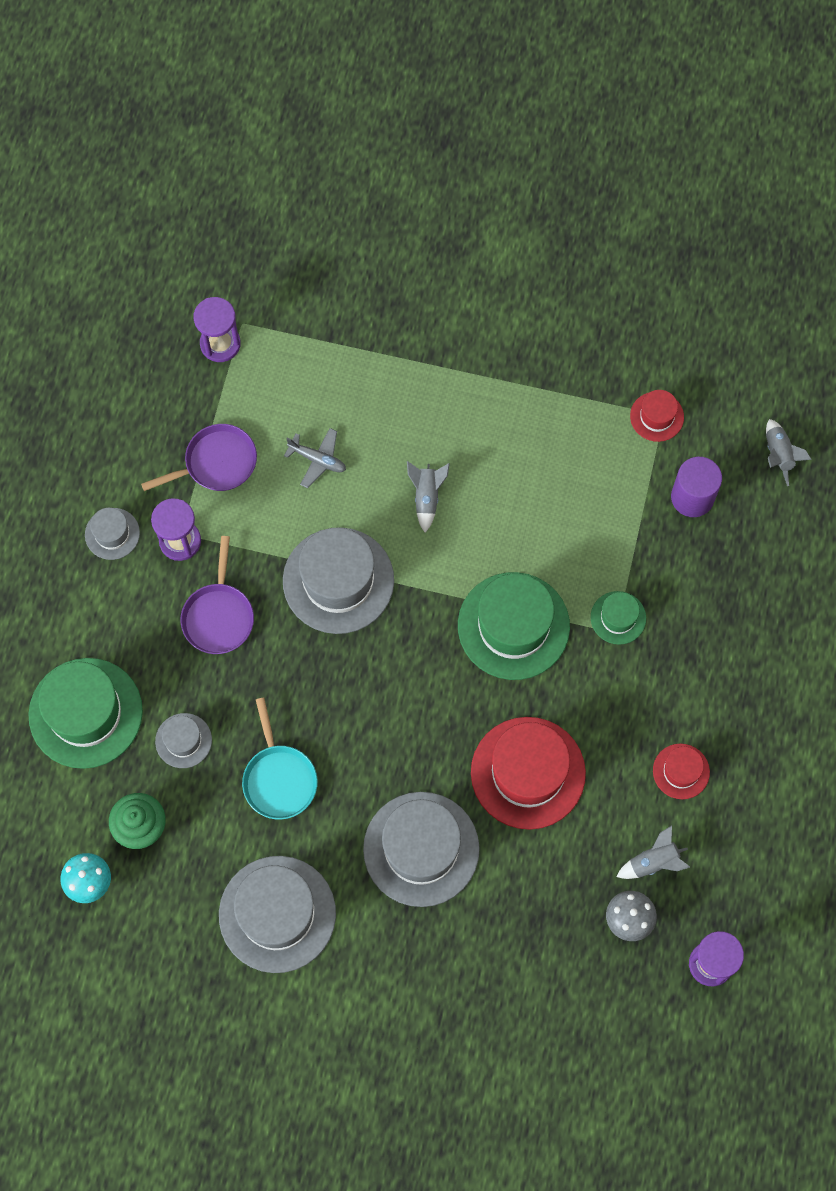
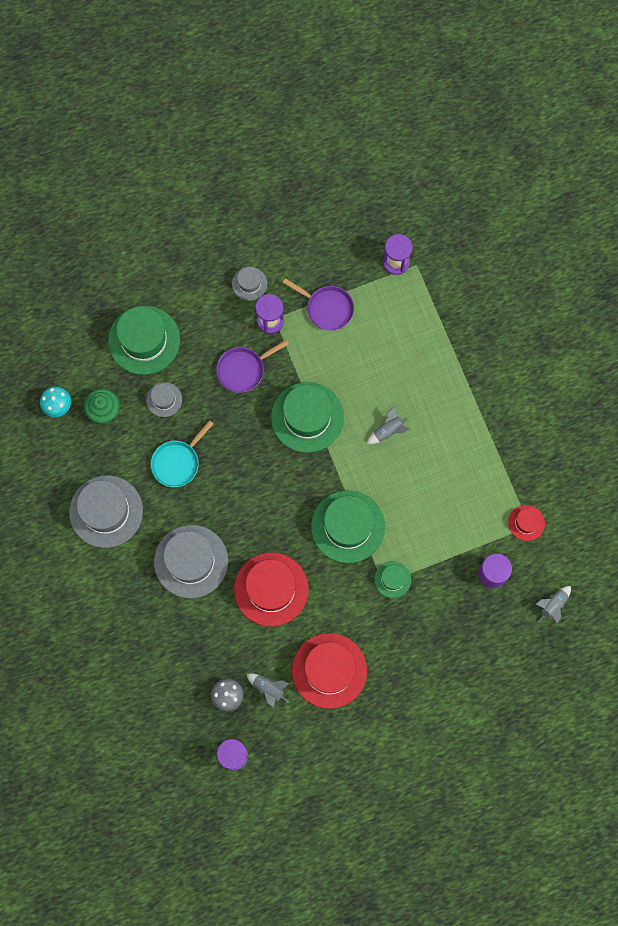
camera: 55 degrees right, 5 degrees up
grey hat [283,527,394,634] -> green hat [271,382,344,453]
grey plane [284,428,346,488] -> none
red hat [653,744,710,799] -> red hat [292,633,367,709], size x2.02

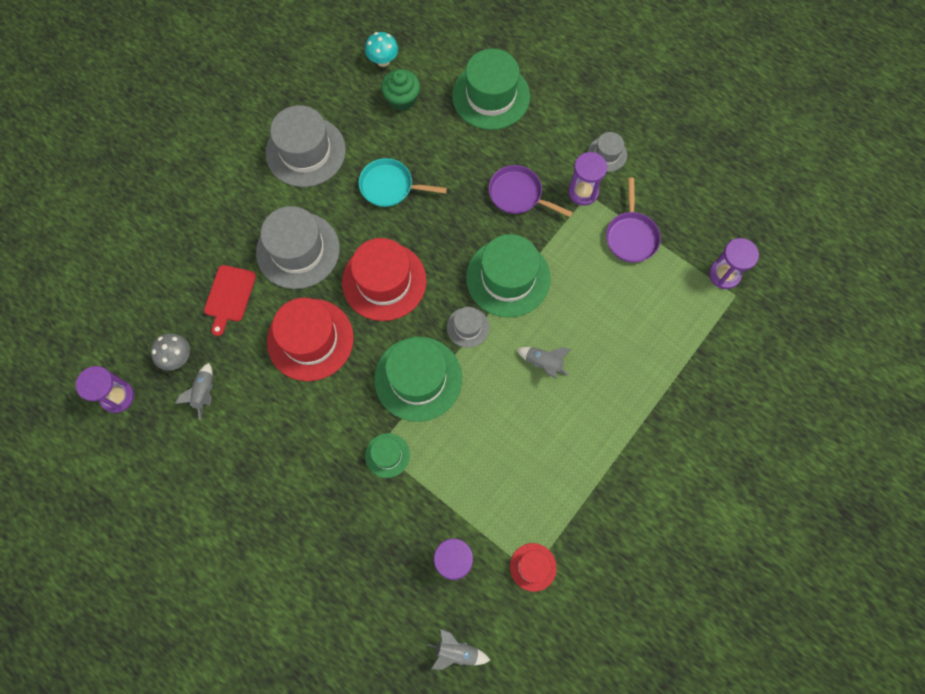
camera: 60 degrees right, 5 degrees down
grey hat [146,382,182,417] -> grey hat moved to [447,307,489,348]
red hat [292,633,367,709] -> red hat moved to [342,238,427,321]
none -> red cutting board [204,265,256,336]

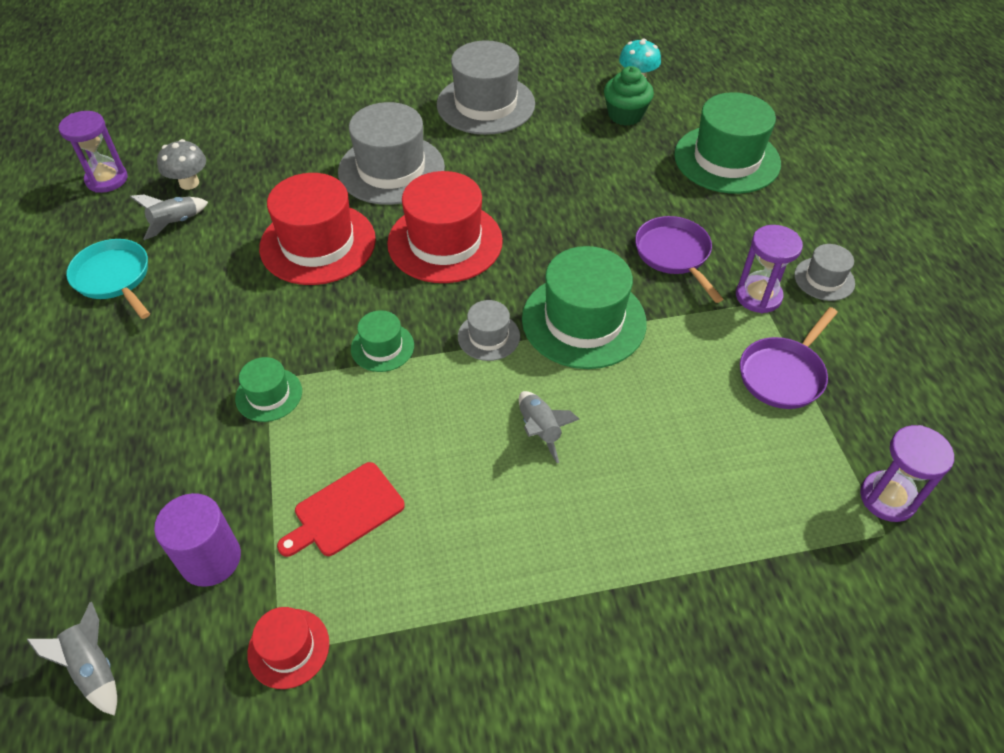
camera: 40 degrees right, 20 degrees down
red cutting board [204,265,256,336] -> red cutting board moved to [277,462,405,557]
turquoise pan [359,158,447,207] -> turquoise pan moved to [66,239,150,319]
green hat [374,337,462,422] -> green hat [351,310,414,372], size x0.50

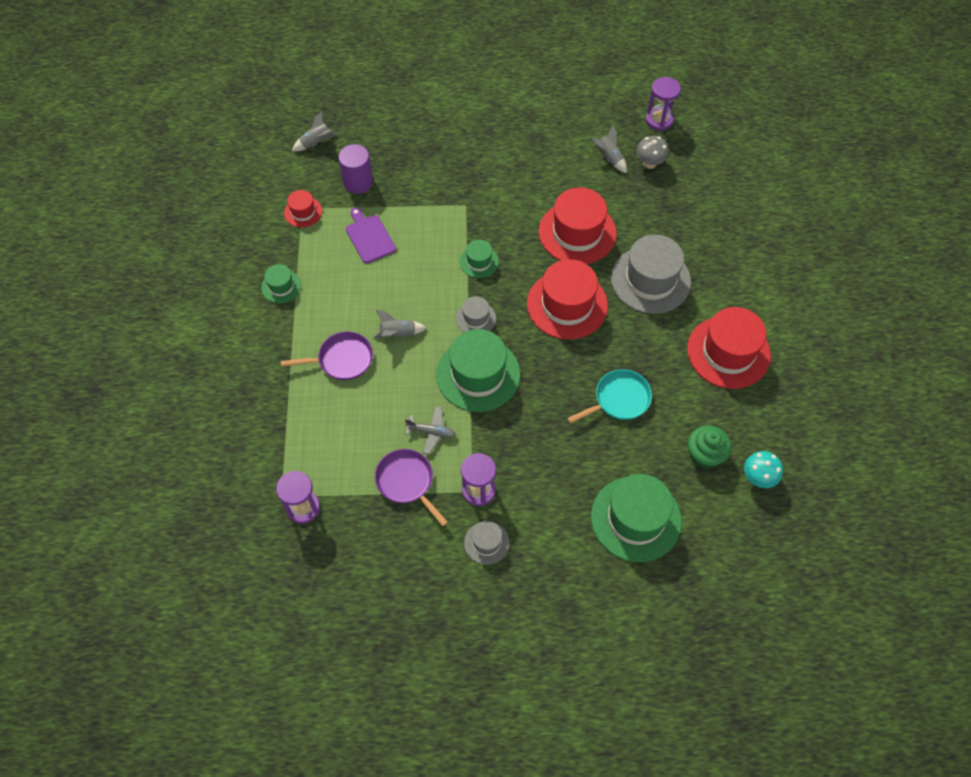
camera: 100 degrees right, 10 degrees up
turquoise pan [66,239,150,319] -> turquoise pan moved to [567,369,652,424]
green hat [235,357,302,422] -> green hat moved to [261,264,301,303]
red cutting board [277,462,405,557] -> purple cutting board [346,207,396,263]
grey hat [437,40,535,135] -> red hat [687,307,771,389]
purple pan [635,216,723,303] -> purple pan moved to [281,331,373,380]
none -> grey plane [405,406,456,455]

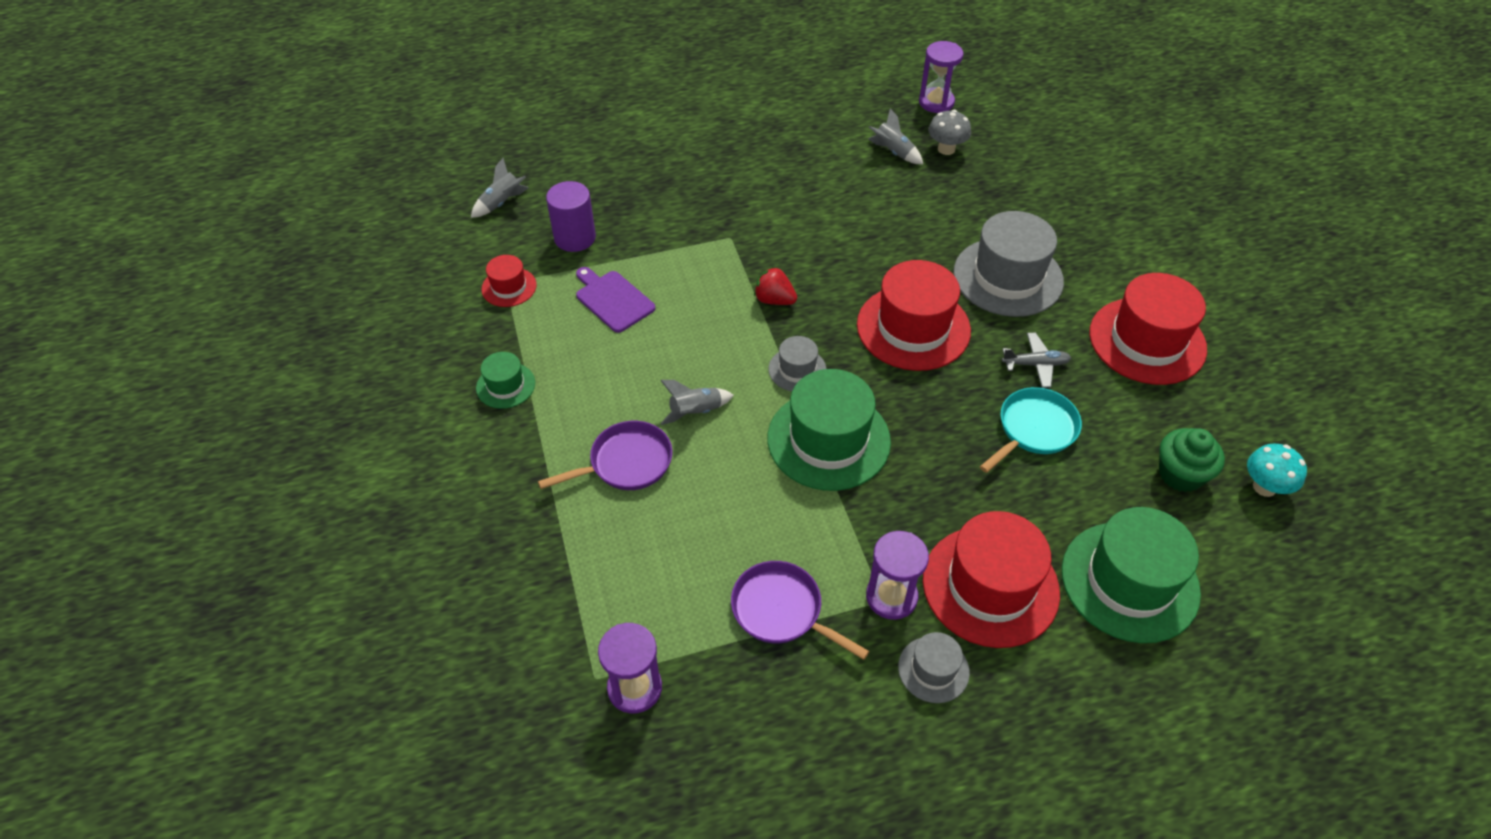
camera: 15 degrees left, 10 degrees down
grey plane [405,406,456,455] -> grey plane moved to [1002,333,1071,388]
green hat [460,240,499,278] -> red strawberry [754,267,797,305]
red hat [539,187,617,264] -> red hat moved to [923,511,1060,648]

